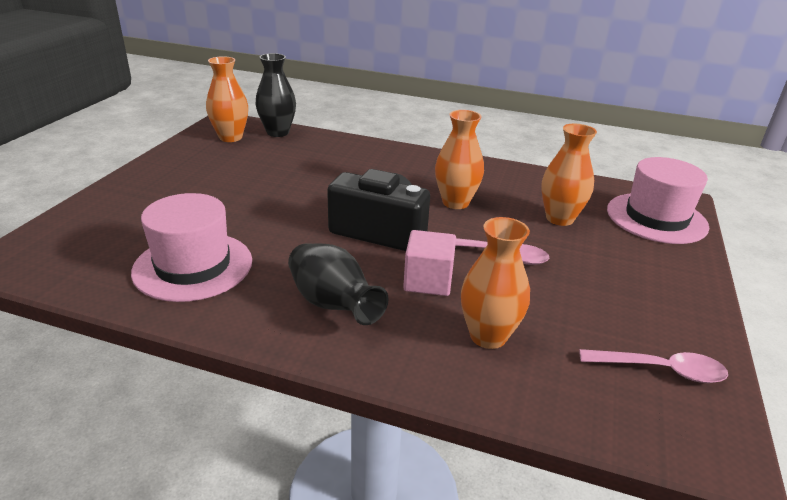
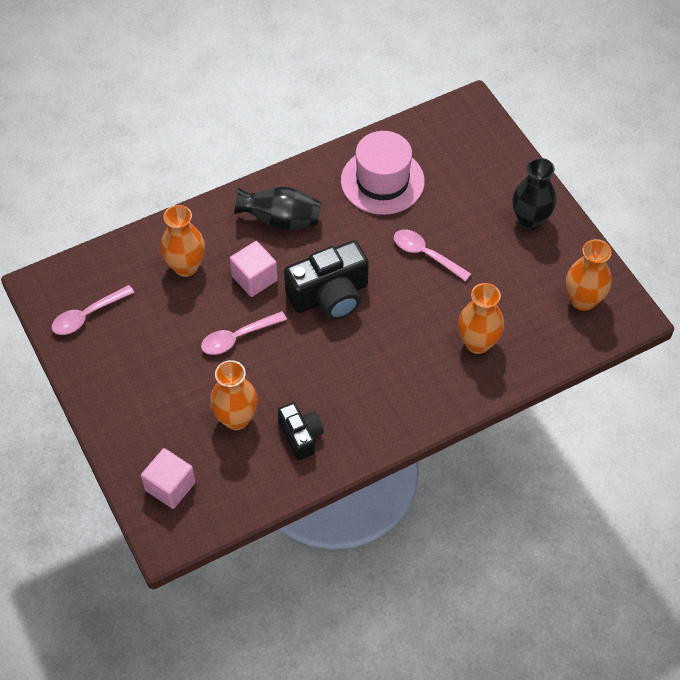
camera: 135 degrees right, 25 degrees up
black vase [256,53,296,137] -> black vase moved to [512,158,556,230]
orange vase [435,110,484,209] -> orange vase moved to [458,283,504,354]
pink hat [607,157,709,244] -> pink cube [141,448,196,509]
none -> black camera [278,403,324,460]
none -> pink spoon [394,230,471,281]

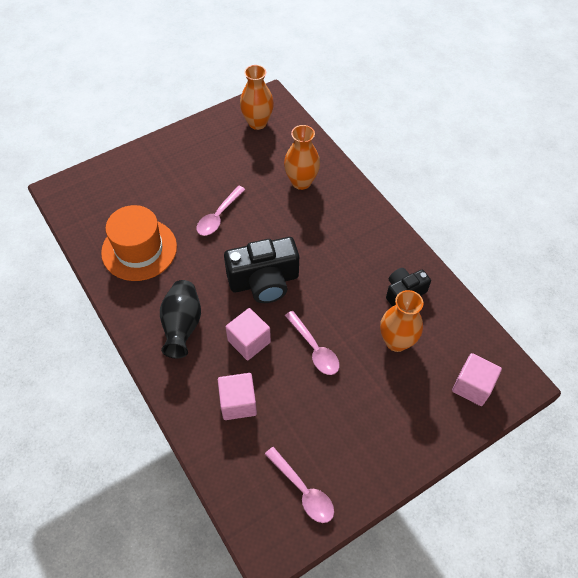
camera: 95 degrees left, 0 degrees up
orange vase [161,205,205,277] -> pink cube [218,373,257,420]
black camera [284,241,369,320] -> black camera turned 105 degrees clockwise [224,237,299,303]
pink hat [341,131,425,215] -> orange hat [101,205,177,281]
black vase [512,158,556,230] -> none

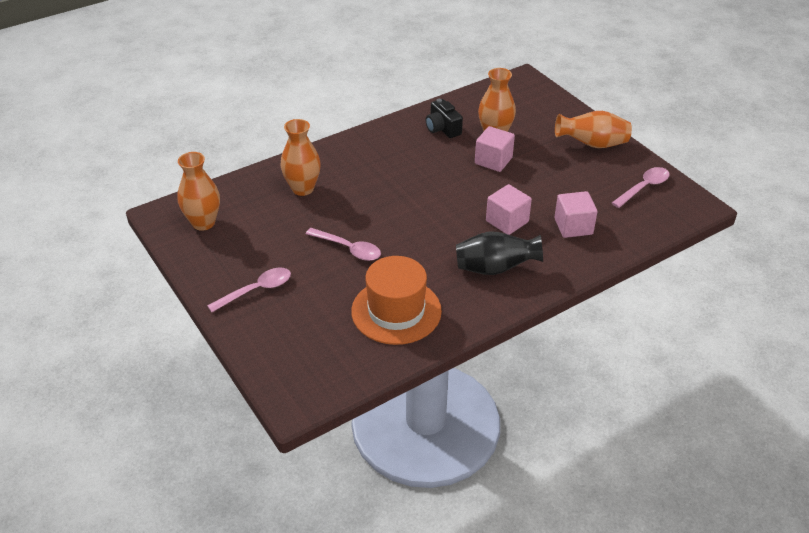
camera: 90 degrees left, 15 degrees down
black camera [224,237,299,303] -> none
pink spoon [285,311,339,375] -> pink spoon moved to [207,268,291,312]
pink cube [452,353,502,406] -> pink cube moved to [475,126,515,172]
none -> orange vase [555,111,632,148]

